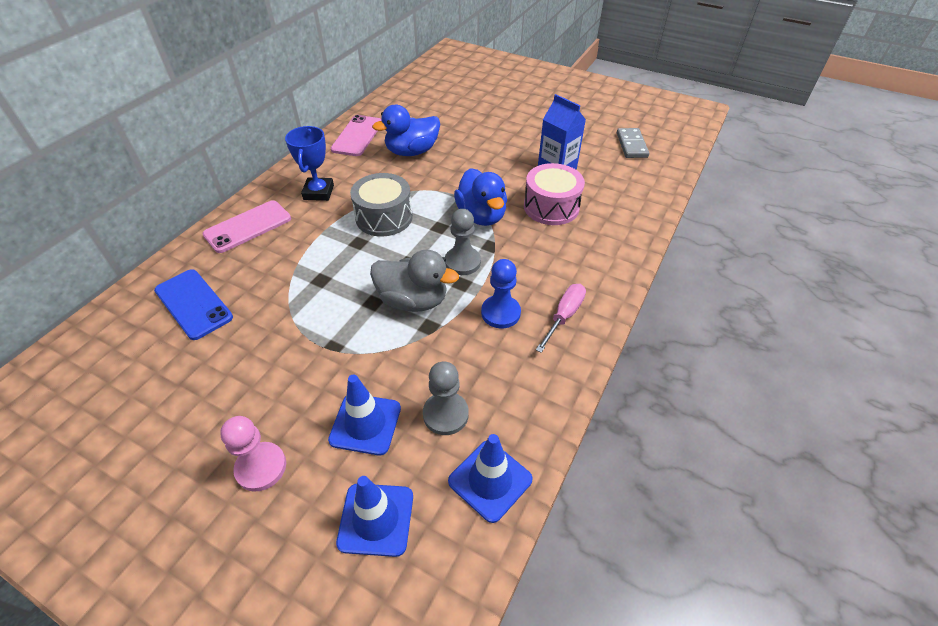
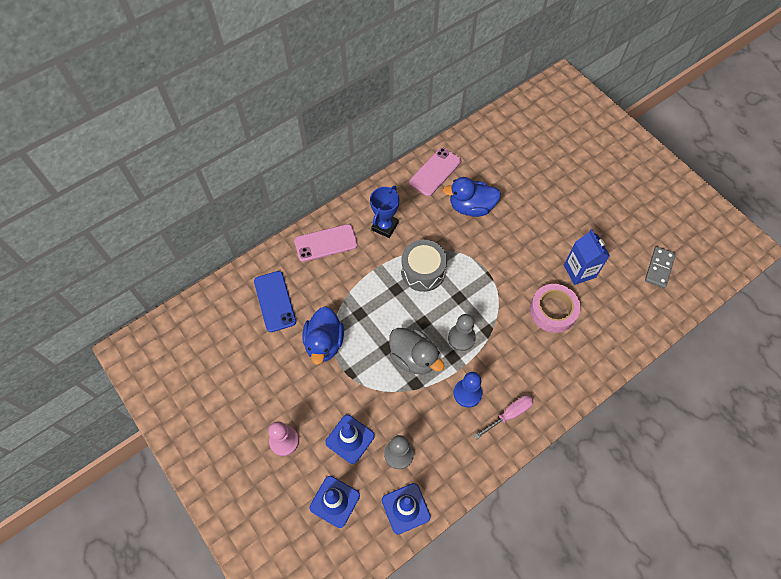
camera: 25 degrees right, 15 degrees up
blue duck [454,168,507,226] -> blue duck moved to [302,306,344,365]
pink drum [524,163,585,225] -> pink tape [530,284,581,333]

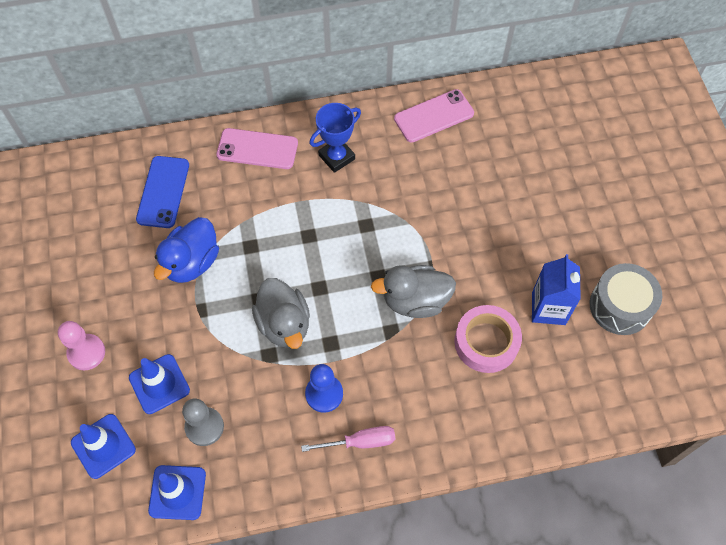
camera: 25 degrees right, 0 degrees up
grey drum [401,240,447,292] -> grey drum moved to [590,263,662,335]
blue duck [442,177,501,217] -> none
grey pawn [448,314,476,351] -> none
grey domino [645,247,676,288] -> none
none -> grey duck [371,265,456,318]

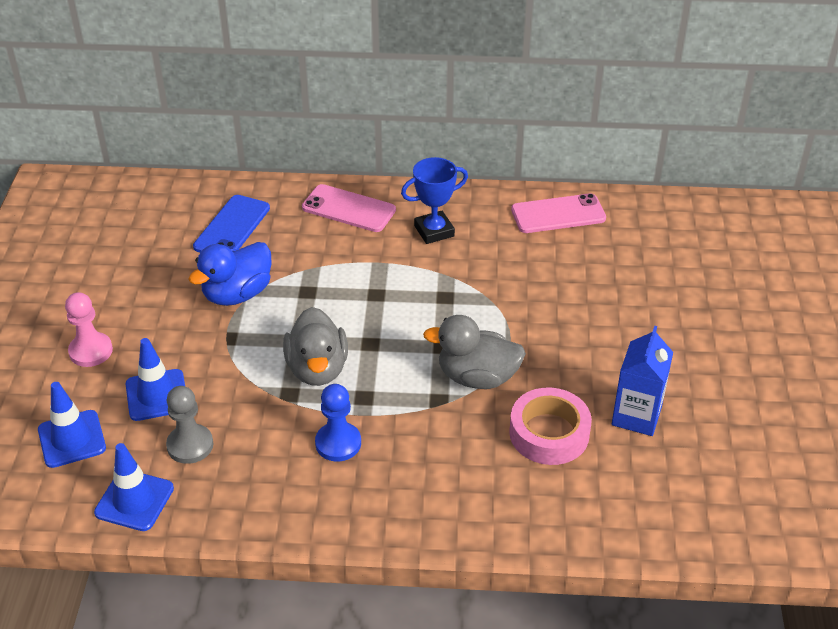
camera: 15 degrees right, 20 degrees down
pink screwdriver [301,426,395,452] -> none
grey drum [590,263,662,335] -> none

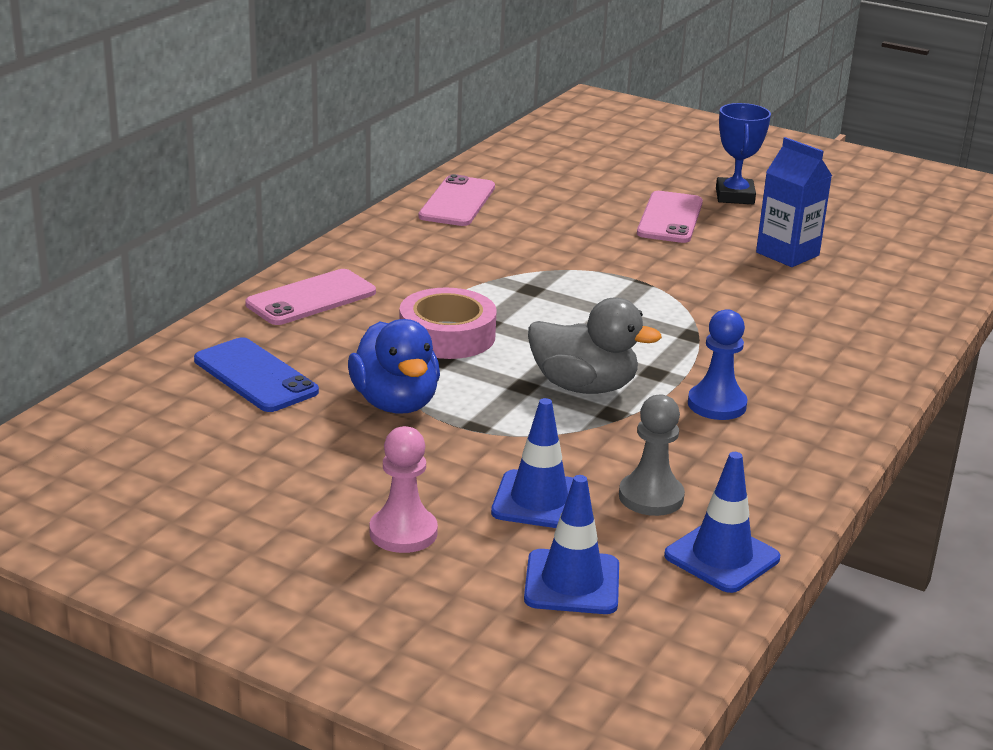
camera: 65 degrees left, 15 degrees down
blue trophy [401,157,468,244] -> blue trophy moved to [716,103,771,204]
grey duck [423,315,526,389] -> none
pink tape [509,388,592,465] -> pink tape moved to [399,287,497,359]
none -> pink phone [637,191,703,243]

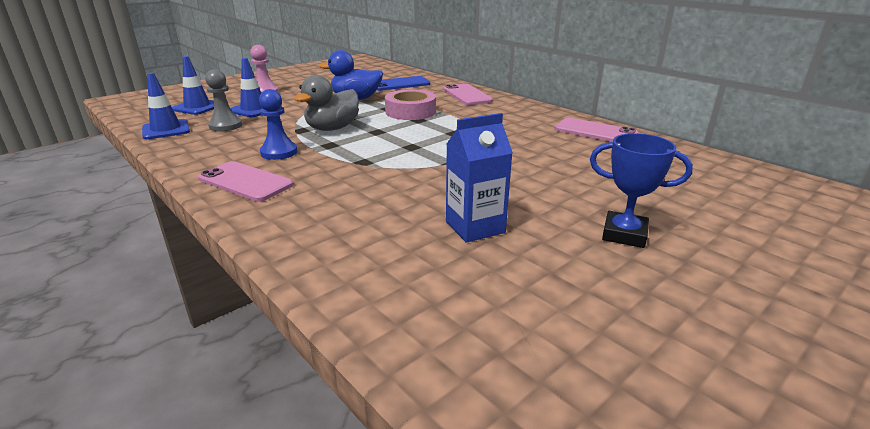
camera: 110 degrees right, 0 degrees up
pink phone [637,191,703,243] -> pink phone moved to [198,161,293,202]

